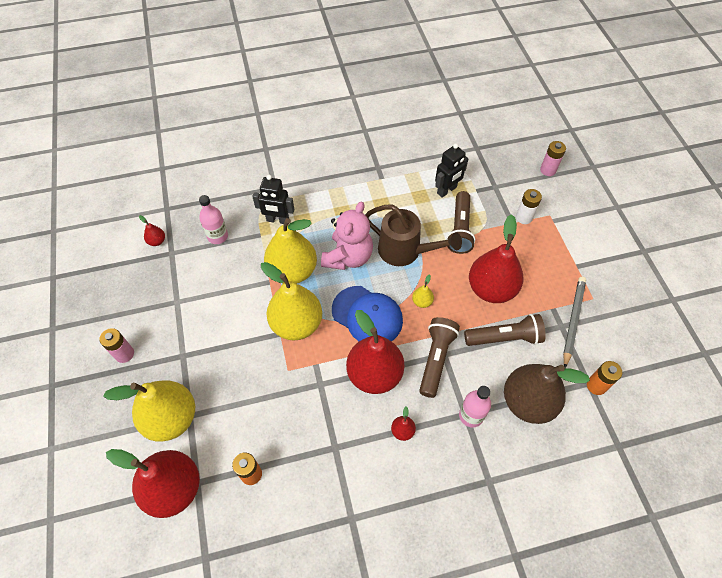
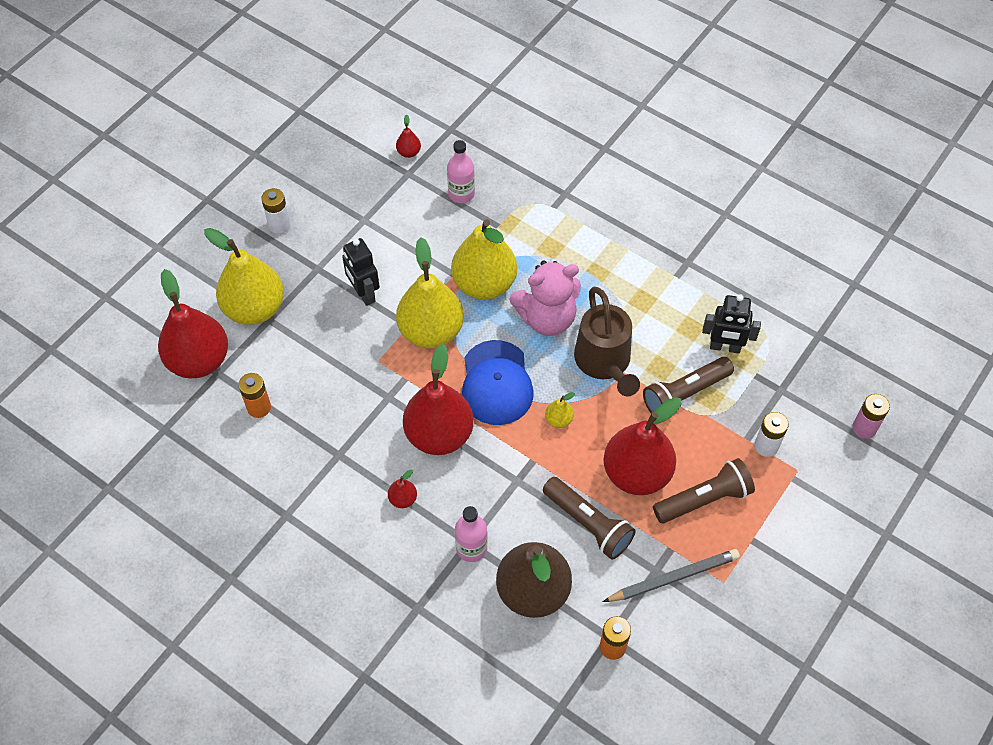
camera: 50 degrees right, 0 degrees up
pink battery [100,328,134,363] -> white battery [261,188,291,234]
black robot [252,175,294,224] -> black robot moved to [342,238,380,306]
brown flashlight [419,317,460,398] -> brown flashlight moved to [653,458,755,523]

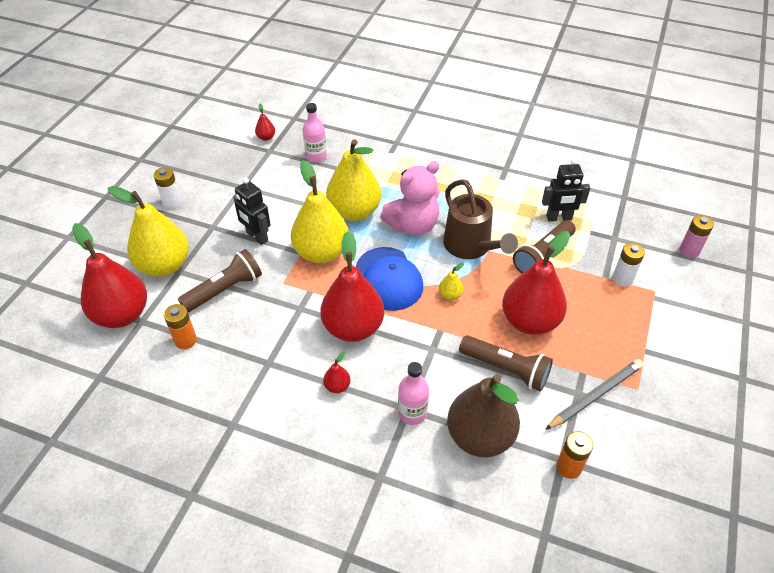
camera: 15 degrees left, 10 degrees down
brown flashlight [653,458,755,523] -> brown flashlight moved to [178,249,262,312]

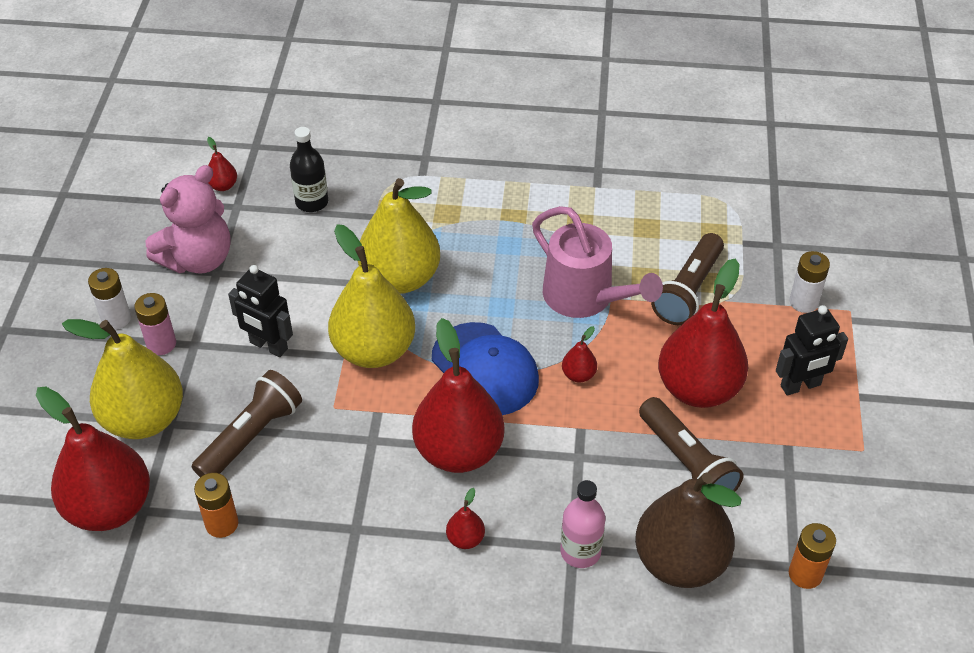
camera: 15 degrees left, 0 degrees up
pink bottle [303,103,327,162] -> black bottle [290,127,328,212]
pink teddy bear [380,161,440,235] -> pink teddy bear moved to [146,165,230,274]
yellow pear [439,263,464,300] -> red pear [562,326,597,382]
brown watering can [443,179,518,259] -> pink watering can [532,206,663,318]
brown flashlight [459,335,553,392] -> brown flashlight turned 45 degrees clockwise [639,397,743,492]
black robot [542,159,590,221] -> black robot moved to [776,305,848,396]
grey pencil [545,359,643,430] -> none
pink battery [680,215,714,258] -> pink battery moved to [134,293,176,355]

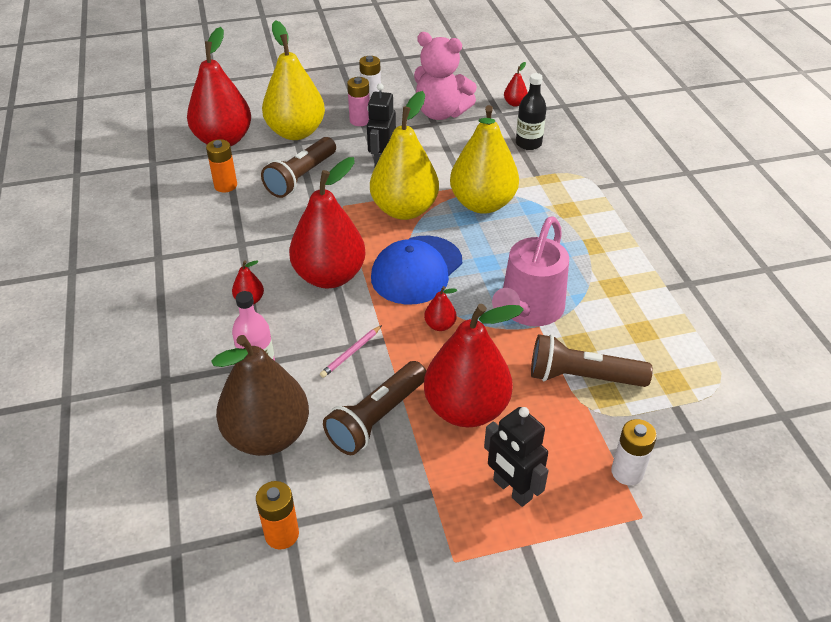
camera: 70 degrees right, 5 degrees down
brown flashlight [192,370,302,477] -> brown flashlight turned 105 degrees clockwise [261,137,336,198]
none -> pink pencil [320,325,382,378]

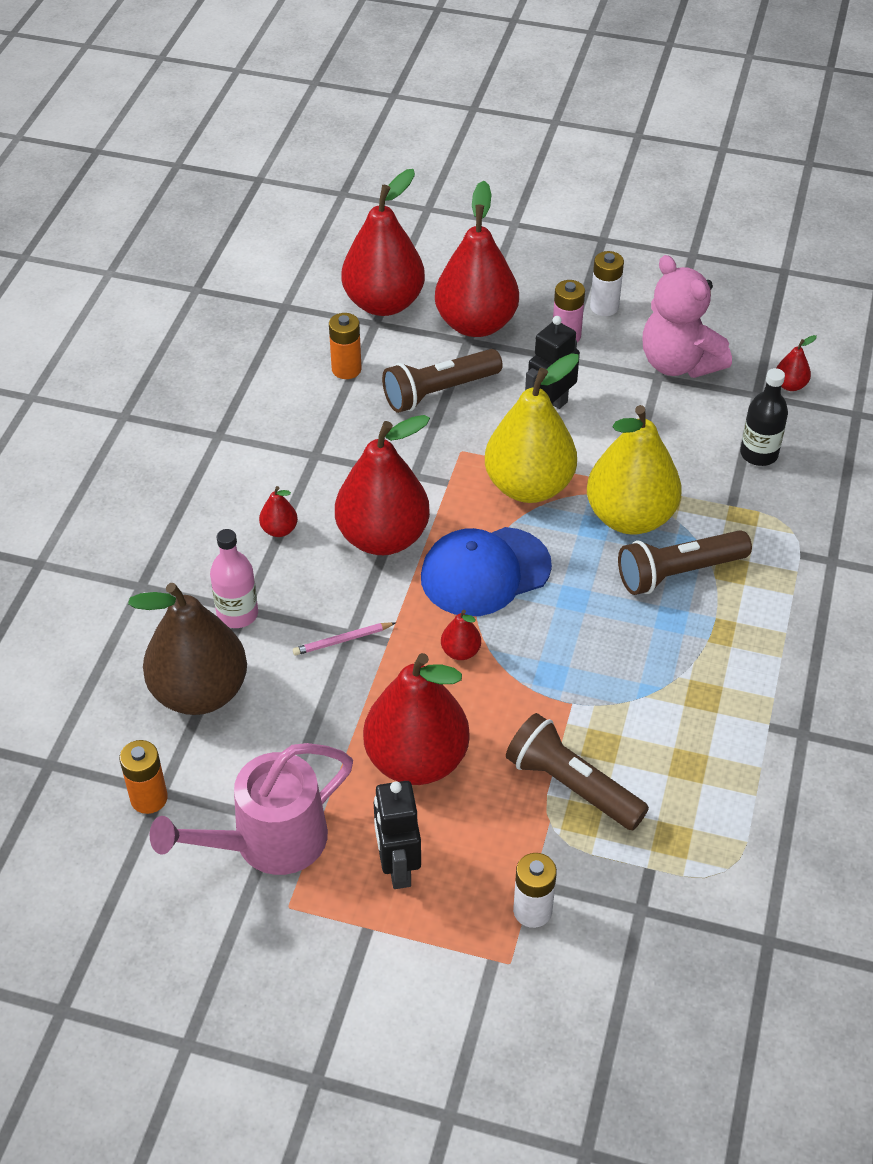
camera: 30 degrees right, 5 degrees up
yellow pear [262,20,325,140] -> red pear [435,181,519,337]
brown flashlight [323,361,426,455] -> brown flashlight moved to [618,530,752,595]
pink watering can [492,216,569,326] -> pink watering can moved to [150,743,353,875]

